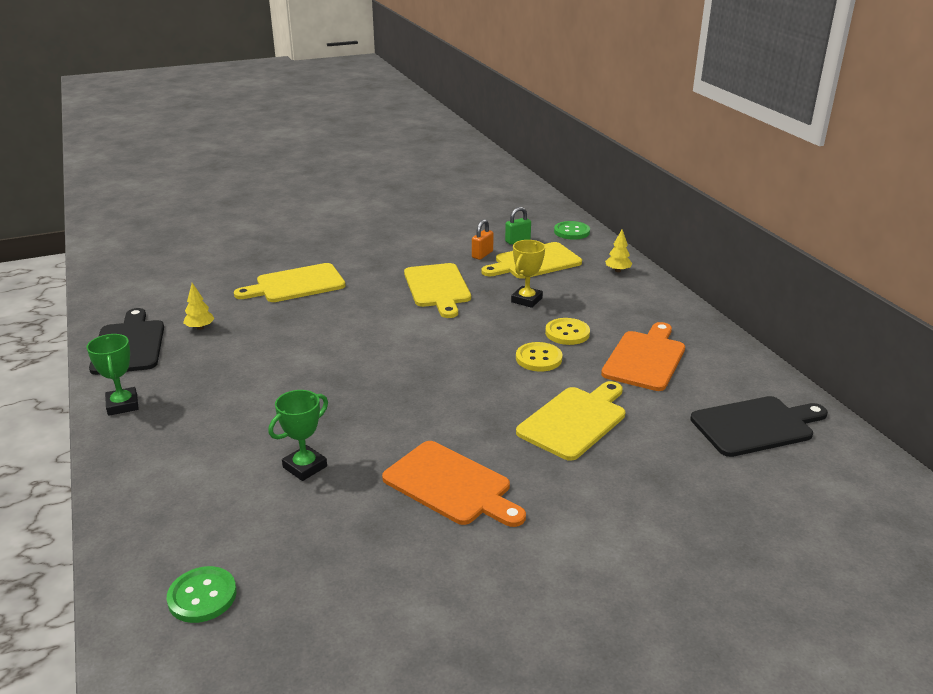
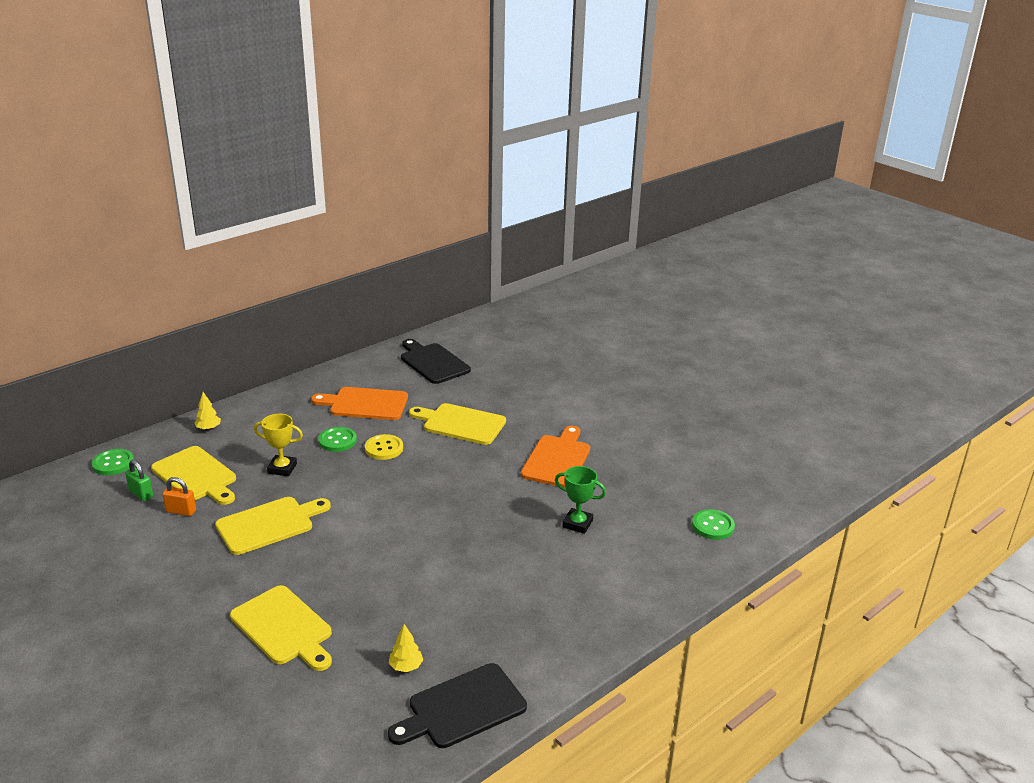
camera: 110 degrees left, 0 degrees up
green trophy [86,334,139,416] -> none
yellow button [545,318,590,345] -> green button [318,427,357,452]

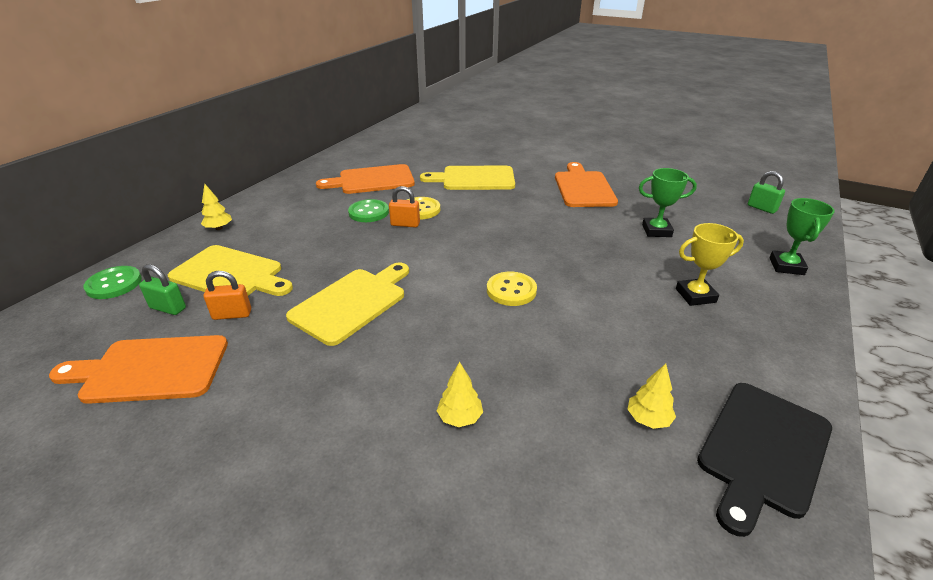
camera: 20 degrees left, 5 degrees up
yellow cutting board [230,585,332,671] -> yellow tree [437,362,483,427]
yellow trophy [254,413,303,476] -> yellow trophy moved to [676,223,744,306]
black cutting board [401,339,471,384] -> none
green button [692,509,735,540] -> green padlock [748,171,785,214]
none -> orange cutting board [49,335,228,404]
none -> orange padlock [389,186,420,227]
none -> yellow button [487,272,537,306]
none -> green trophy [769,198,835,275]

